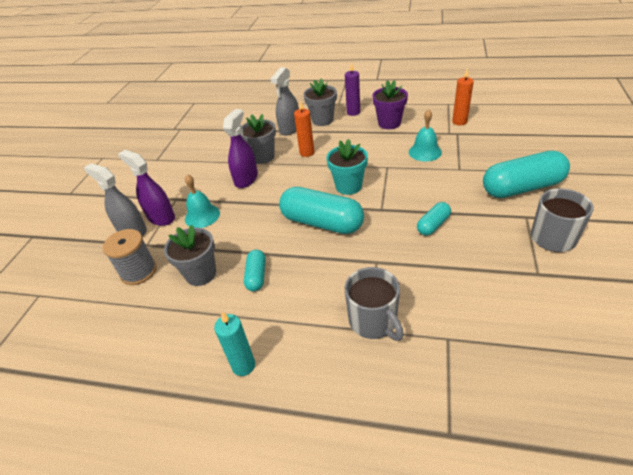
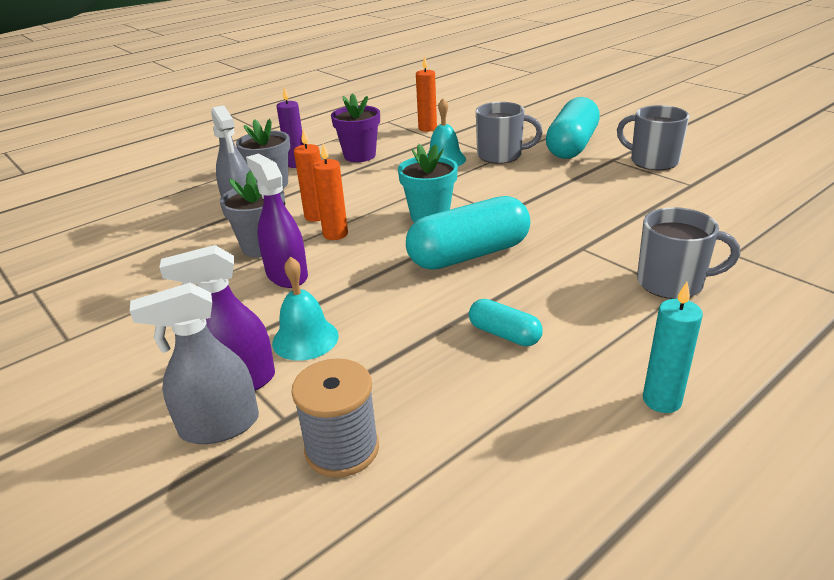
camera: 55 degrees left, 10 degrees down
grey flower pot [164,225,216,286] -> none
turquoise capsule [417,202,451,236] -> none
none -> orange candle [313,143,348,240]
none -> grey mug [476,102,543,164]

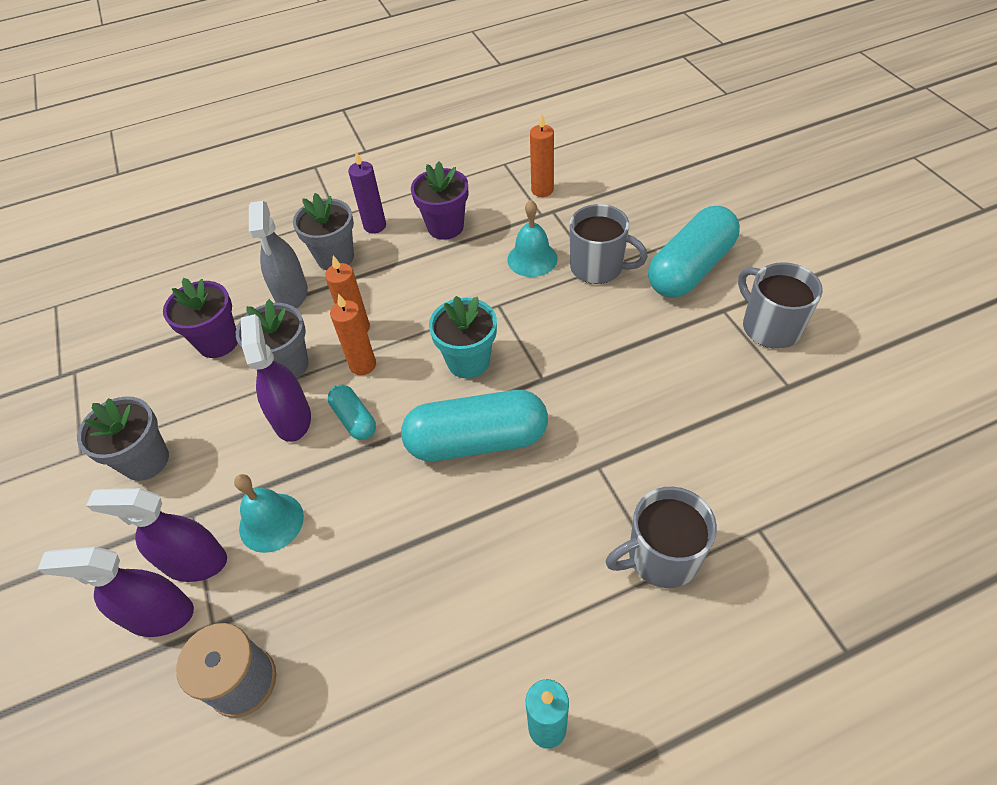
camera: 20 degrees right, 20 degrees up
grey spray bottle [130,283,259,444] -> purple spray bottle [37,547,194,637]
turquoise capsule [469,299,543,346] -> turquoise capsule moved to [328,384,376,440]
grey mug [637,207,740,299] -> grey mug turned 135 degrees clockwise [605,487,717,588]
none -> grey flower pot [77,396,169,481]
none -> purple flower pot [163,278,238,358]

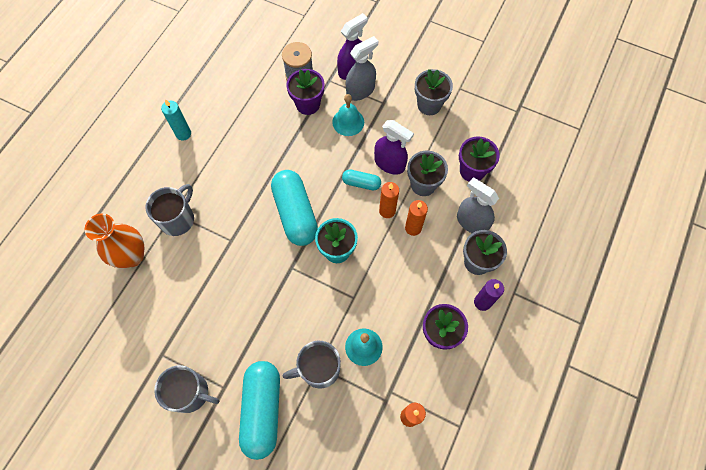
camera: 135 degrees right, 15 degrees up
purple spray bottle [86,488,227,582] -> grey spray bottle [346,36,378,101]
turquoise capsule [401,390,548,461] -> turquoise capsule turned 60 degrees counterclockwise [271,170,318,246]
none -> orange vase [85,213,144,268]
none -> purple flower pot [286,69,325,115]

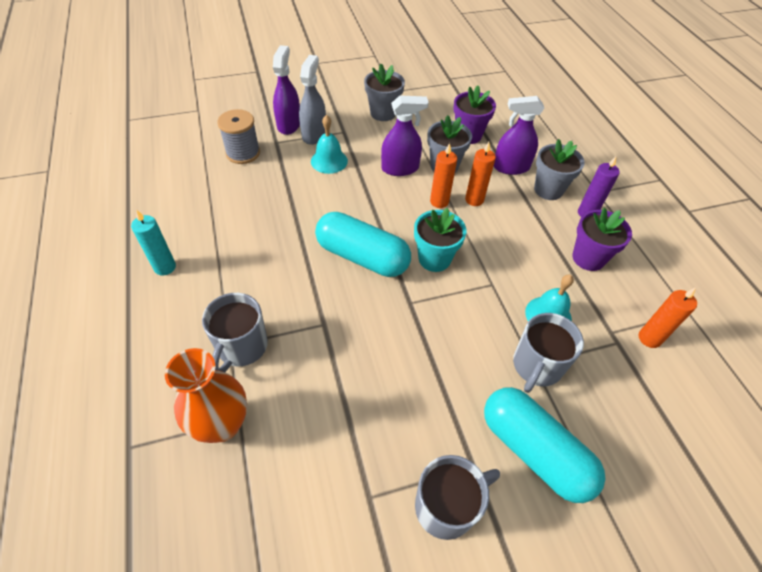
camera: 45 degrees left, 15 degrees down
grey mug [145,184,194,236] -> grey mug turned 150 degrees counterclockwise [202,293,268,372]
purple flower pot [286,69,325,115] -> none
turquoise capsule [342,169,381,190] -> none
grey spray bottle [457,178,499,233] -> purple spray bottle [494,96,544,175]

